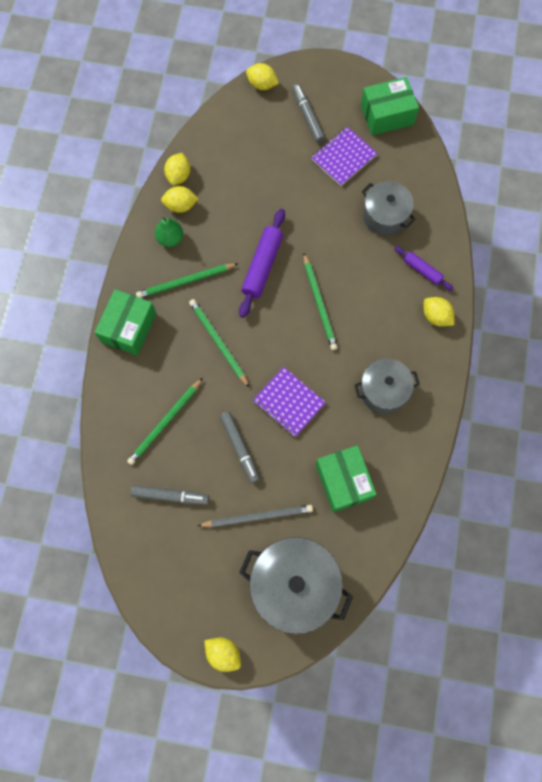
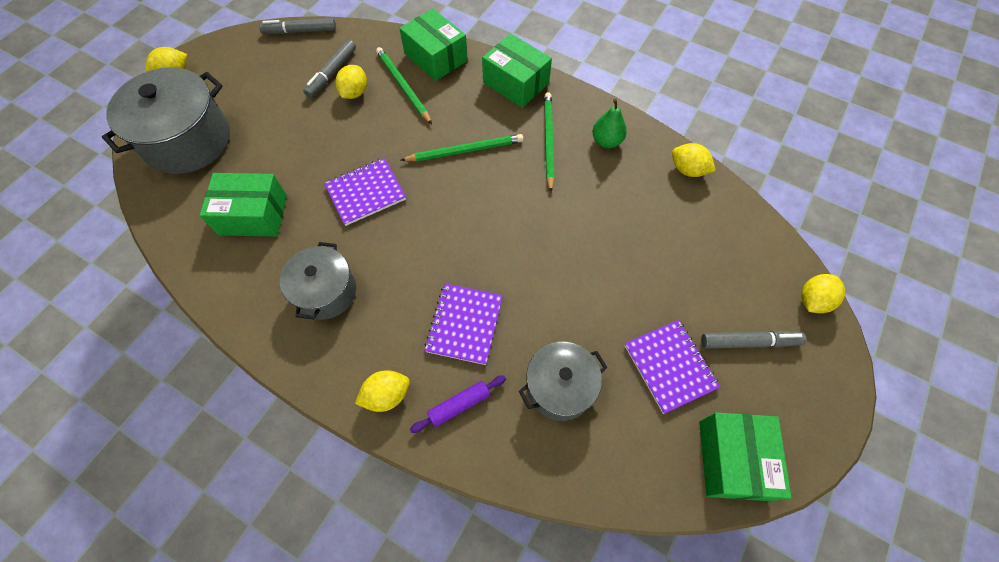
camera: 110 degrees right, 10 degrees down
yellow lemon [161,186,199,213] -> yellow lemon moved to [336,65,367,99]
grey pencil [198,505,313,527] -> none
grey marker [220,412,260,483] -> grey marker moved to [259,18,336,34]
purple rolling pin [239,209,285,318] -> none
green pencil [304,253,338,350] -> none
none -> green box [399,8,468,81]
none -> purple notebook [425,283,503,365]

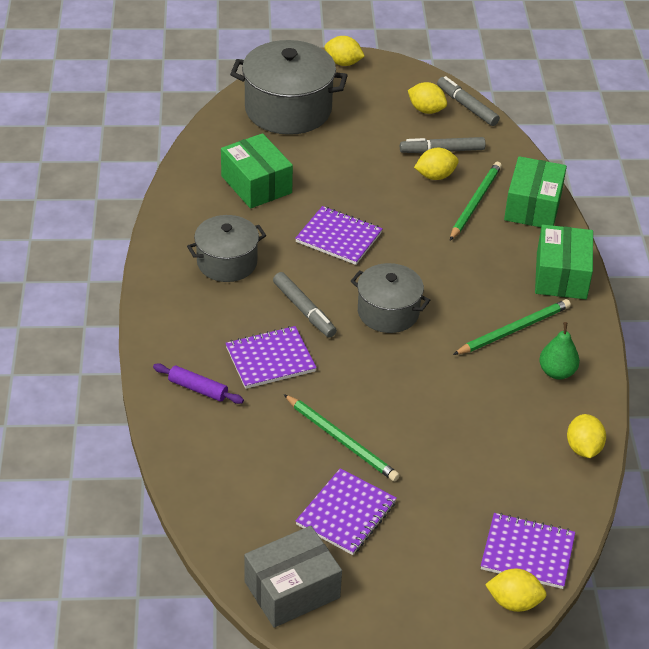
camera: 55 degrees right, 20 degrees down
yellow lemon [355,370,410,412] -> yellow lemon moved to [408,82,447,114]
green pencil [401,134,524,161] -> green pencil moved to [284,394,400,481]
grey pot [519,342,608,421] -> grey pot moved to [351,263,430,333]
green box [699,412,792,501] -> grey box [244,526,342,628]
grey marker [701,330,806,349] -> grey marker moved to [273,272,337,338]
none -> purple notebook [481,513,575,589]

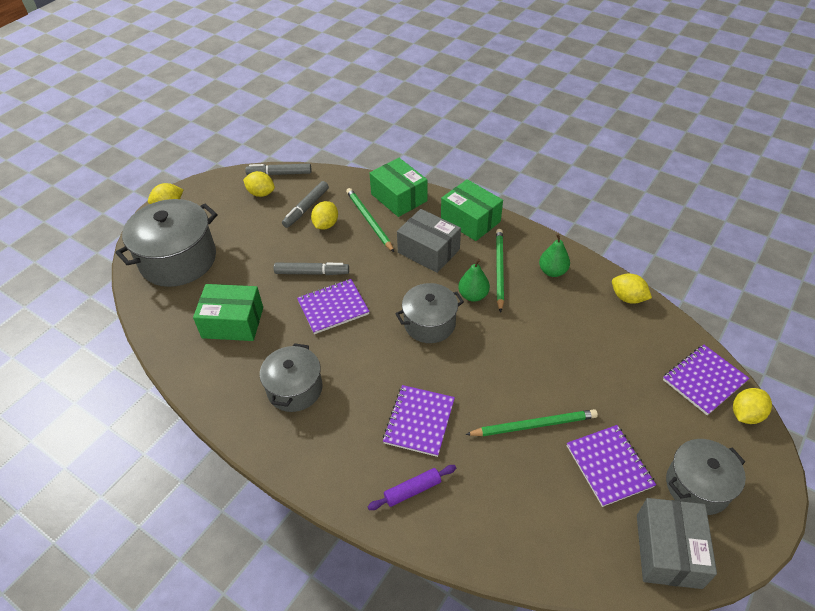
camera: 50 degrees left, 5 degrees up
grey marker [273,272,337,338] -> grey marker moved to [274,262,349,275]
yellow lemon [408,82,447,114] -> yellow lemon turned 45 degrees clockwise [243,171,275,197]
none -> grey box [397,209,461,273]
none -> green pear [458,259,490,302]
none -> grey pot [666,439,746,515]

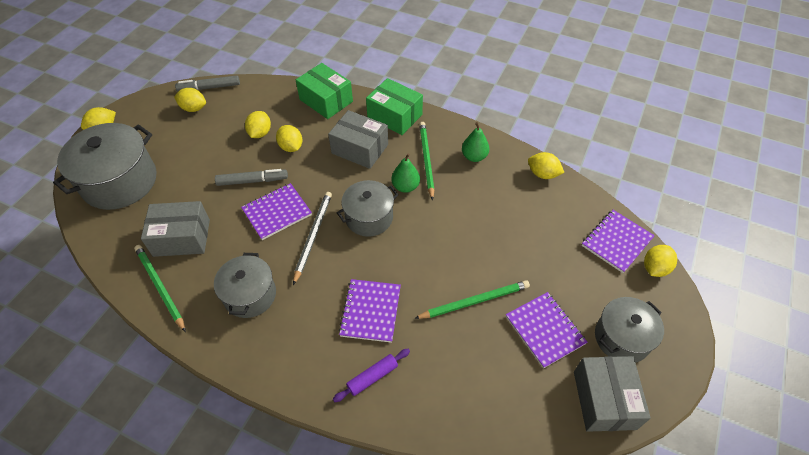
camera: 10 degrees left, 5 degrees up
green box [193,284,263,341] -> grey box [141,201,210,257]
grey marker [282,181,329,228] -> none
green pencil [346,188,394,252] -> green pencil moved to [134,245,186,332]
none -> yellow lemon [276,125,302,152]
none -> grey pencil [293,192,332,285]

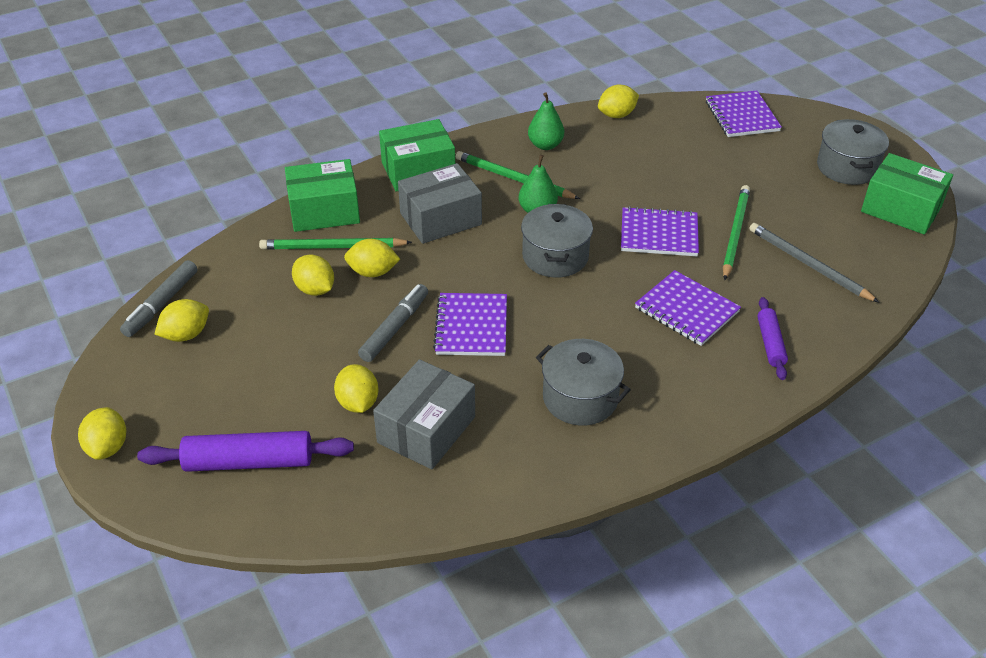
camera: 55 degrees left, 10 degrees down
grey pot [53,123,156,210] -> purple rolling pin [137,431,354,472]
green pencil [134,245,186,332] -> green pencil moved to [259,238,412,250]
grey pencil [293,192,332,285] -> grey pencil moved to [749,223,879,303]
purple notebook [506,292,588,369] -> purple notebook moved to [621,206,699,256]
grey box [574,356,651,432] -> green box [861,153,953,235]
yellow lemon [644,245,677,277] -> yellow lemon moved to [334,364,378,413]

